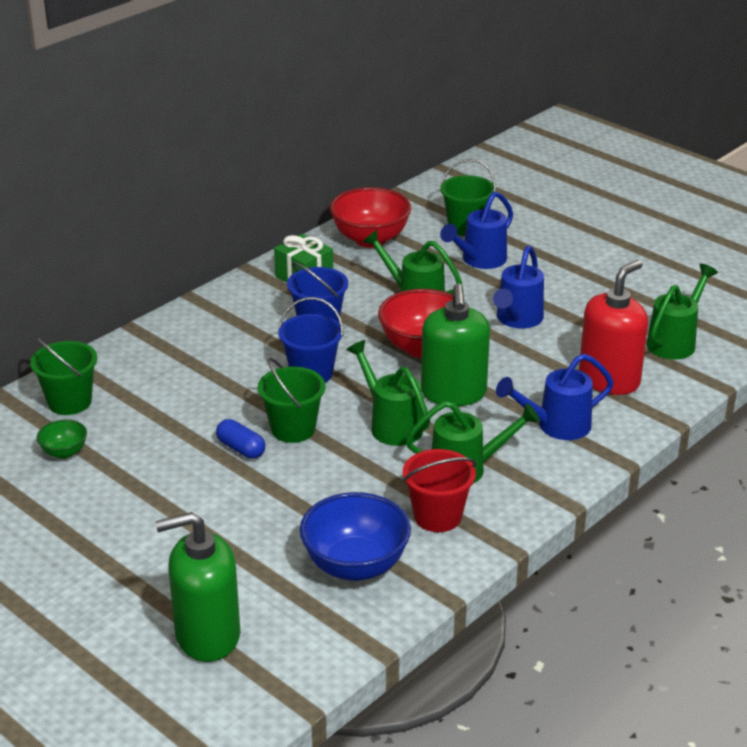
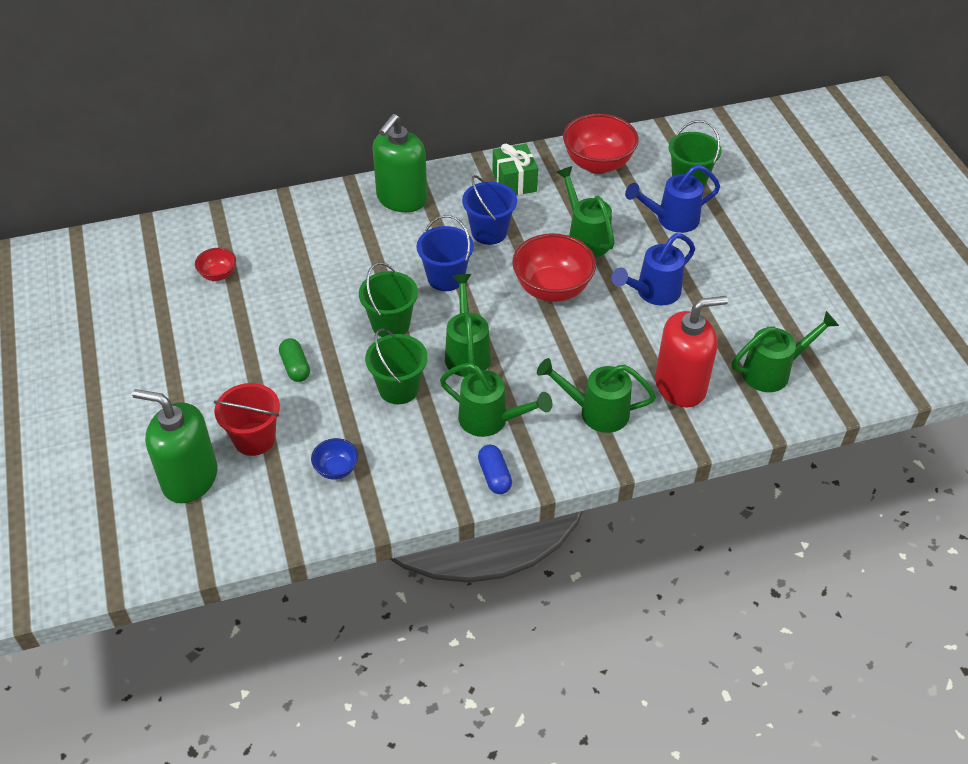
camera: 30 degrees right, 15 degrees up
green bucket [30,337,97,415] -> green bucket moved to [365,329,428,404]
green bowl [37,420,87,459] -> red bowl [195,248,236,281]
blue capsule [216,419,265,459] -> blue capsule moved to [478,445,512,494]
blue bowl [300,492,411,581] -> blue bowl [311,438,358,480], size x0.50
red bucket [403,449,476,532] -> red bucket moved to [214,383,280,456]
green soap dispenser [421,283,490,406] -> green soap dispenser moved to [372,114,427,212]
blue watering can [496,354,614,440] -> green watering can [537,358,656,433]
none -> green capsule [279,338,310,382]

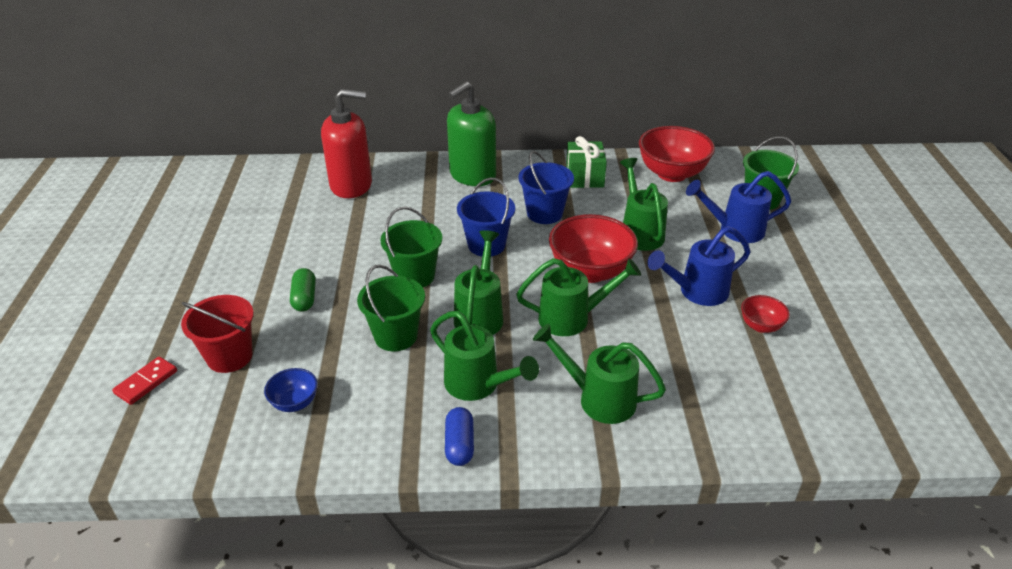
camera: 15 degrees right, 10 degrees down
green soap dispenser [132,389,217,503] -> red domino [112,356,177,405]
red bowl [195,248,236,281] -> red bowl moved to [741,295,790,333]
red soap dispenser [655,296,728,407] -> red soap dispenser moved to [321,89,372,198]
green watering can [732,311,839,392] -> green watering can moved to [516,258,641,336]

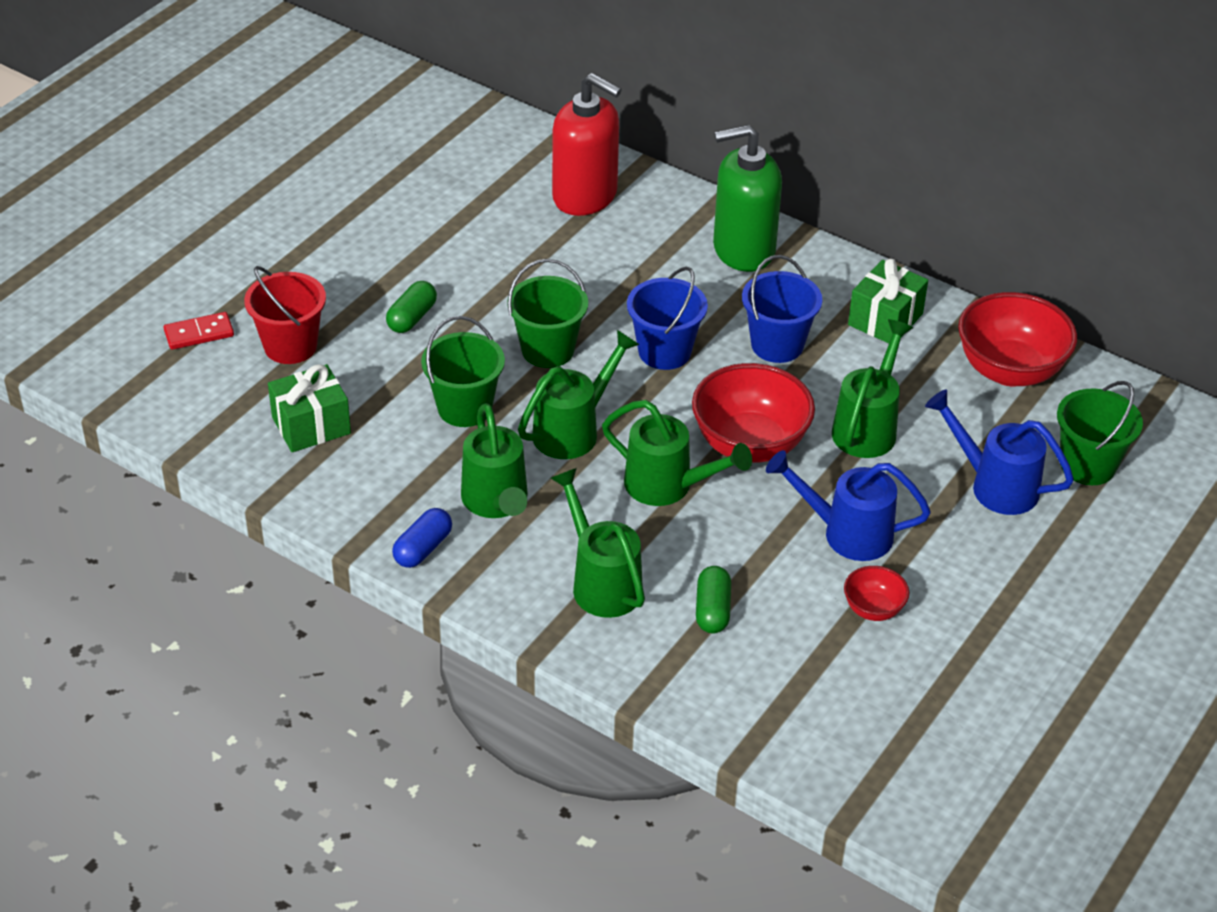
camera: 35 degrees right, 5 degrees up
blue bowl [264,368,318,412] -> green gift [268,364,351,452]
none -> green capsule [696,566,731,633]

